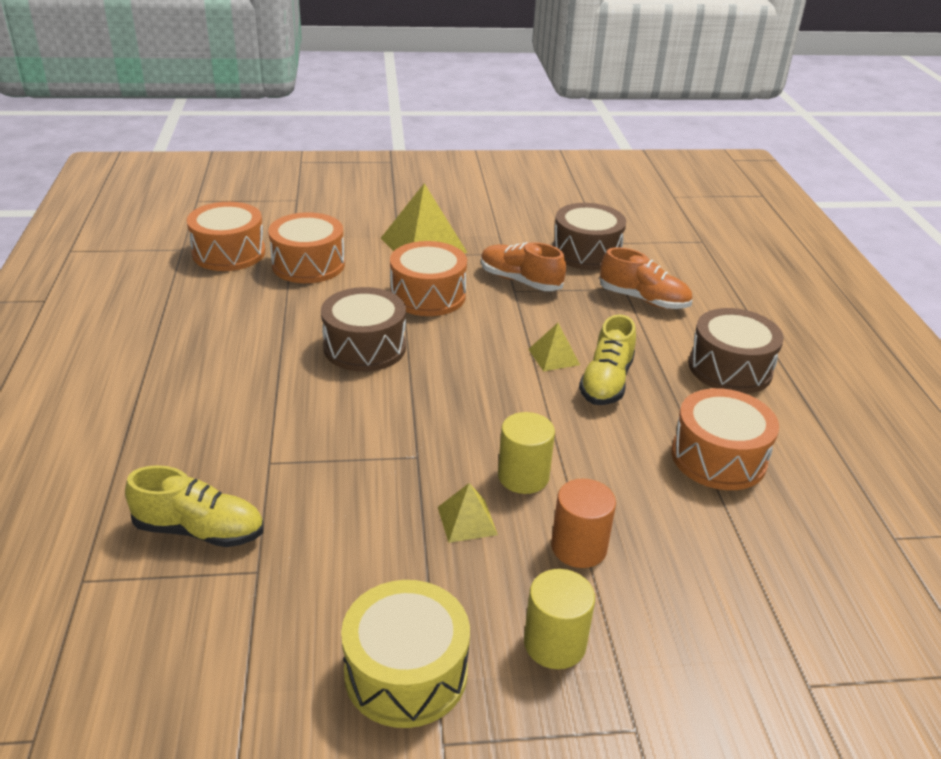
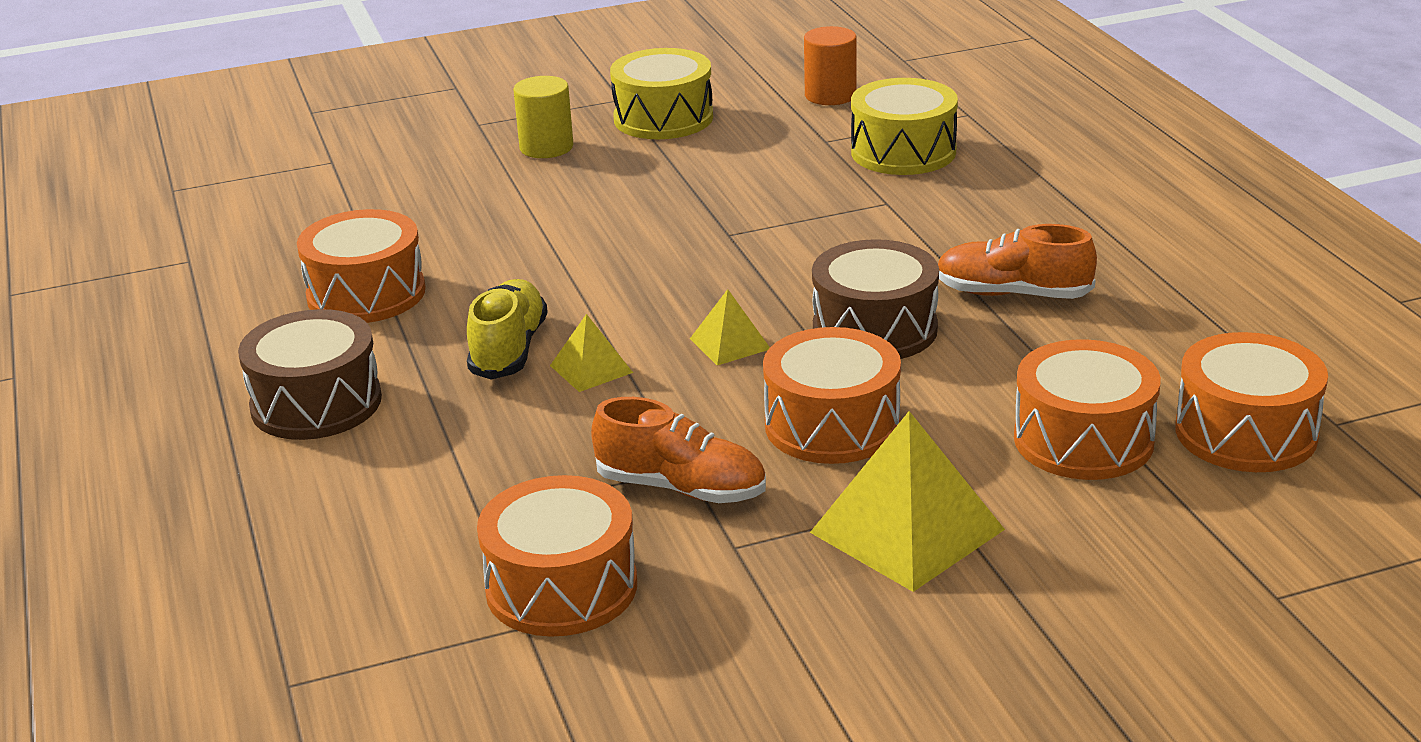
camera: 170 degrees right, 5 degrees down
yellow shoe [125,465,264,547] -> yellow drum [851,78,958,175]
yellow pyramid [438,483,498,543] -> yellow pyramid moved to [690,289,770,366]
yellow cylinder [498,412,555,494] -> none
orange cylinder [551,479,616,568] -> orange cylinder moved to [804,26,857,105]
brown drum [553,203,626,270] -> orange drum [477,475,637,637]
orange shoe [599,247,692,309] -> orange shoe moved to [938,224,1097,299]

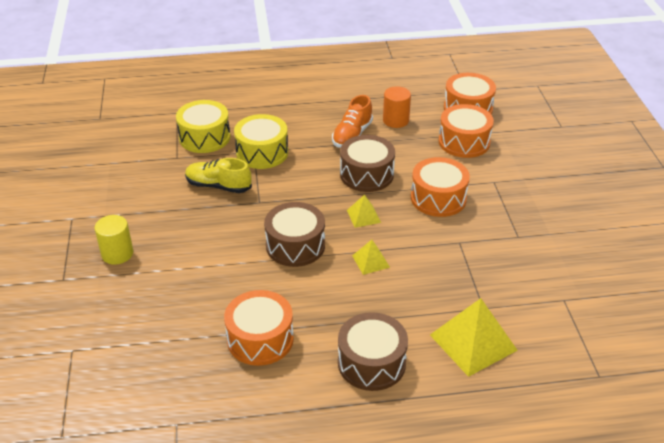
camera: 80 degrees left, 10 degrees up
yellow shoe [467,279,548,380] -> yellow shoe moved to [185,158,252,193]
orange drum [477,475,637,637] -> none
orange shoe [591,397,766,503] -> none
yellow drum [610,48,713,139] -> yellow drum moved to [234,114,288,169]
orange cylinder [804,26,857,105] -> orange cylinder moved to [383,86,411,128]
yellow pyramid [810,411,1005,592] -> yellow pyramid moved to [430,298,518,377]
none -> brown drum [264,202,325,267]

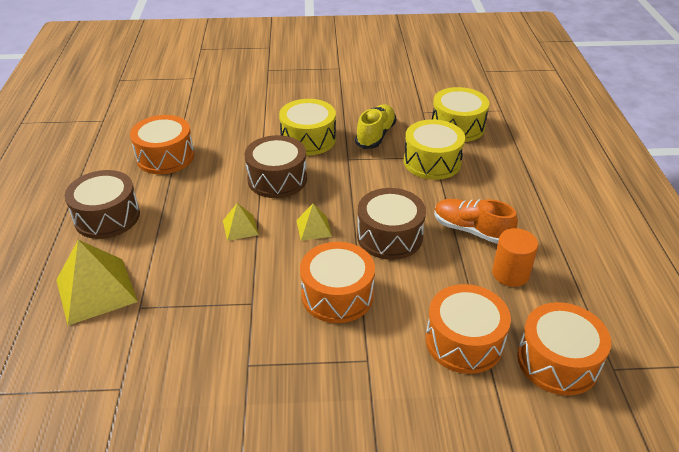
camera: 95 degrees right, 0 degrees up
yellow cylinder [94,215,133,265] -> none
none -> yellow drum [279,99,336,155]

